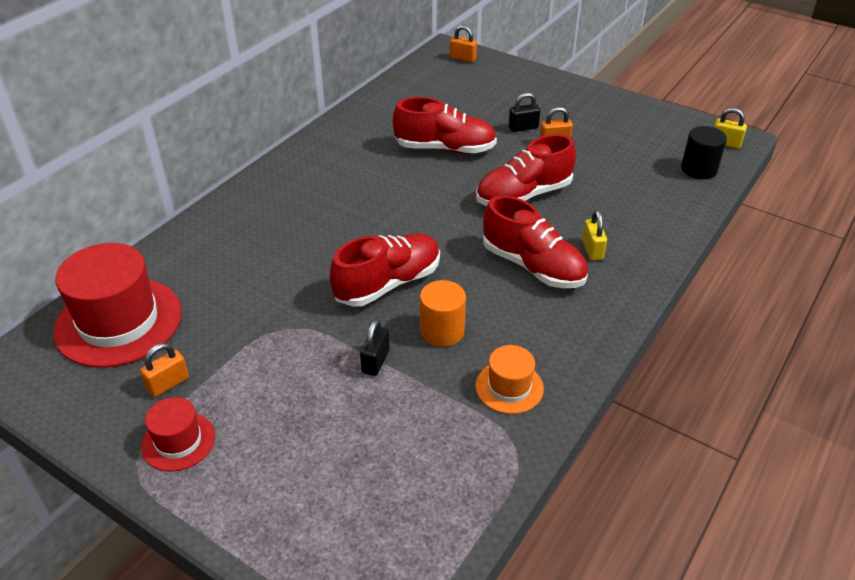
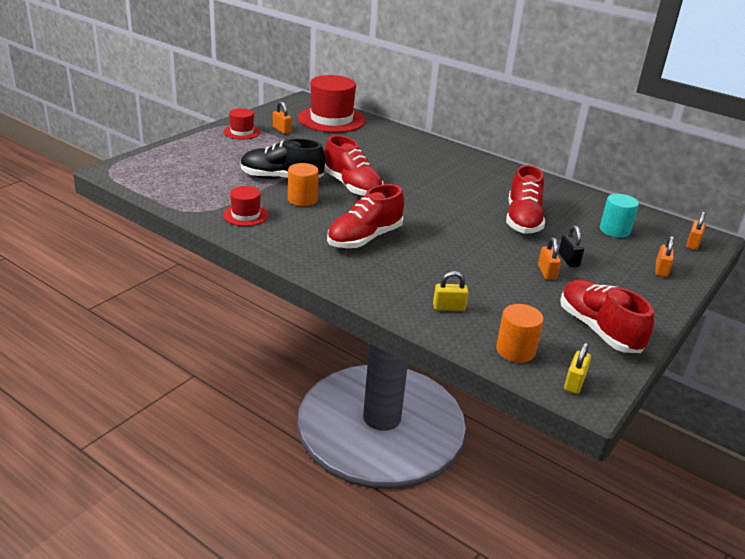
camera: 90 degrees right, 10 degrees down
black padlock [360,319,390,376] -> black shoe [240,139,325,179]
orange hat [475,345,544,414] -> red hat [223,186,269,226]
red shoe [476,134,576,206] -> red shoe moved to [560,280,654,353]
yellow padlock [582,210,607,261] -> yellow padlock moved to [433,271,469,311]
black cylinder [681,126,727,179] -> orange cylinder [496,304,544,363]
none -> turquoise cylinder [600,194,639,238]
none -> orange padlock [655,236,674,278]

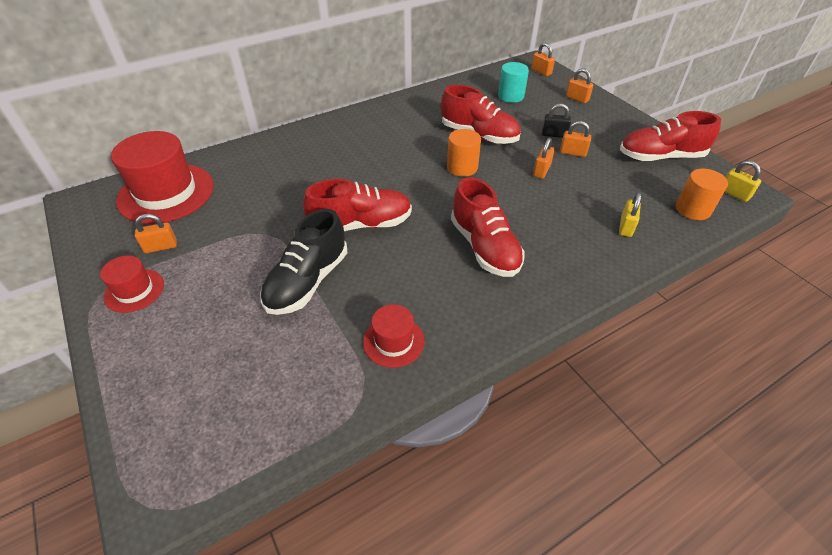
camera: 65 degrees left, 15 degrees up
orange cylinder [288,163,319,206] -> orange cylinder moved to [447,129,481,177]
none -> orange padlock [533,138,555,179]

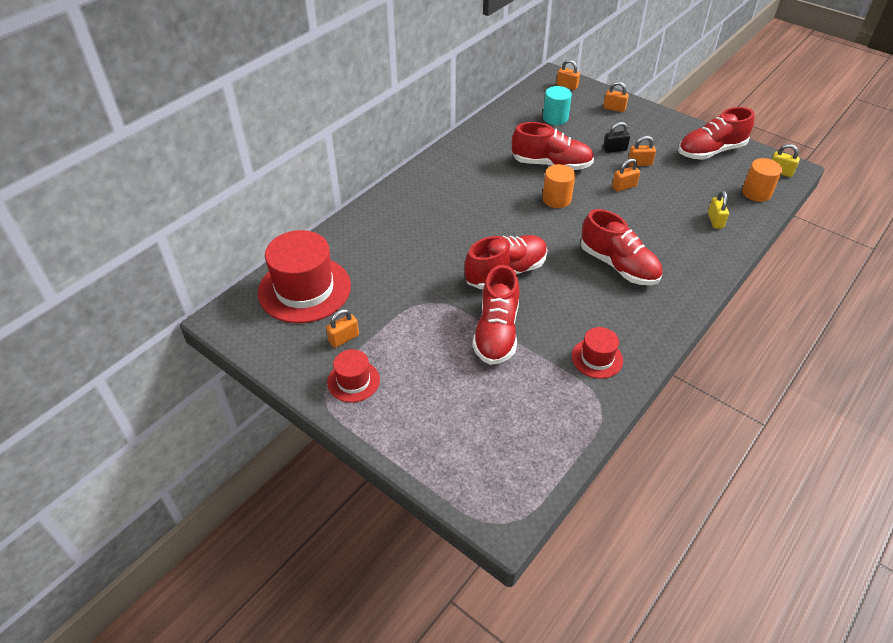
camera: 20 degrees left, 0 degrees up
black shoe [260,209,347,315] -> red shoe [473,265,520,365]
orange padlock [533,138,555,179] -> orange padlock turned 60 degrees clockwise [612,159,640,192]

